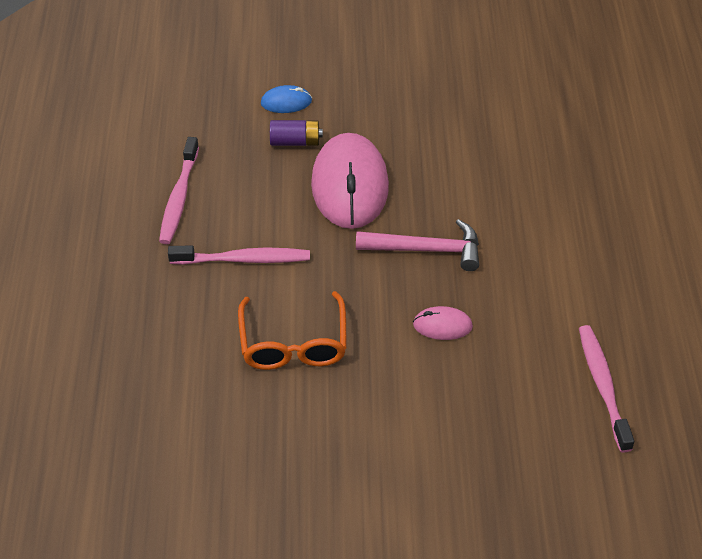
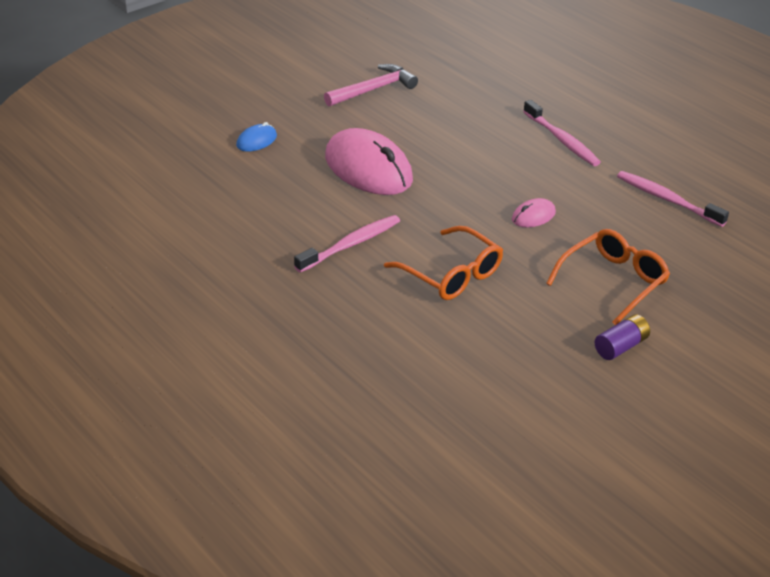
camera: 40 degrees left, 10 degrees down
pink toothbrush [159,137,199,244] -> pink toothbrush moved to [523,100,601,166]
purple battery [270,120,323,146] -> purple battery moved to [595,314,650,360]
pink hammer [356,219,479,271] -> pink hammer moved to [324,64,418,106]
none -> orange glasses [546,229,670,325]

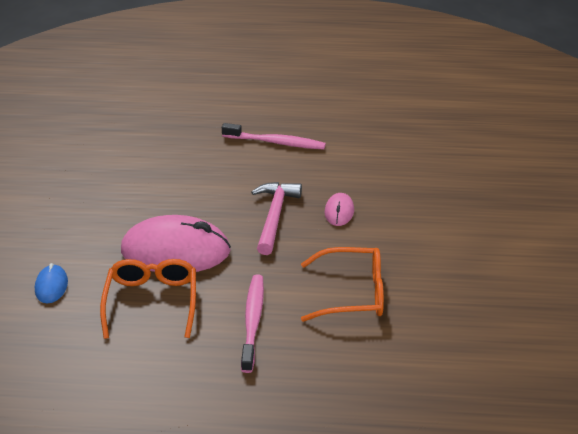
camera: 45 degrees left, 0 degrees up
pink hammer [324,64,418,106] -> pink hammer moved to [251,182,302,255]
orange glasses [546,229,670,325] -> orange glasses moved to [100,259,196,339]
purple battery [595,314,650,360] -> none
pink toothbrush [617,171,729,227] -> none

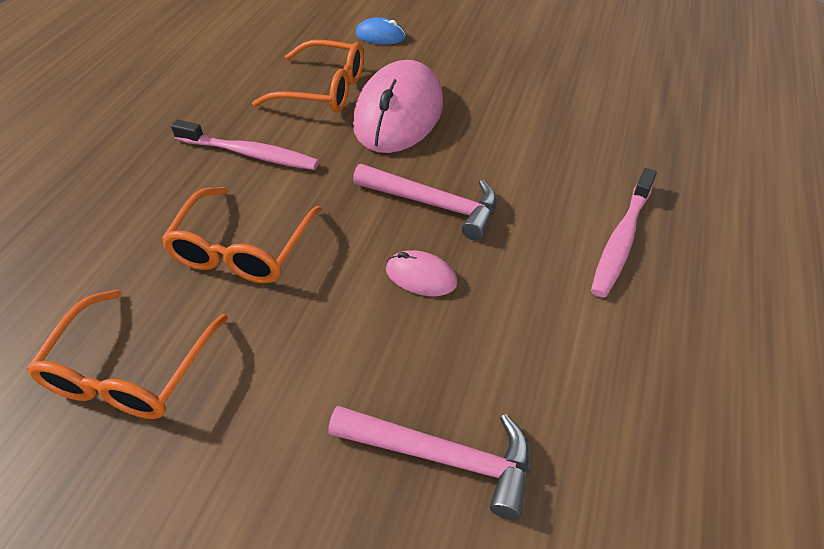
camera: 105 degrees right, 10 degrees up
none -> orange glasses [27,289,228,419]
none -> pink hammer [328,406,530,520]

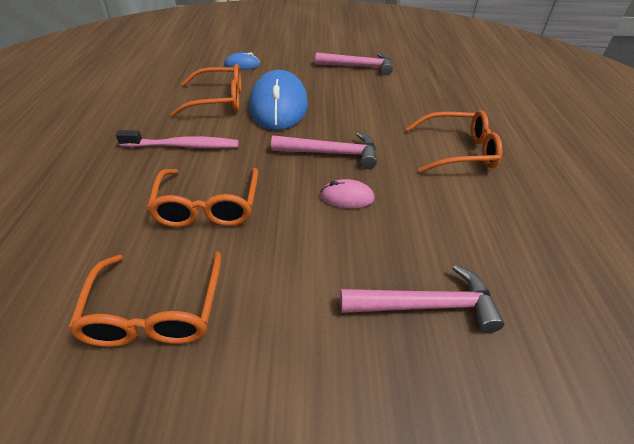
camera: 20 degrees left, 5 degrees down
pink mouse [353,60,443,153] -> blue mouse [249,70,308,130]
pink toothbrush [591,168,657,298] -> orange glasses [406,110,502,173]
none -> pink hammer [315,52,393,75]

